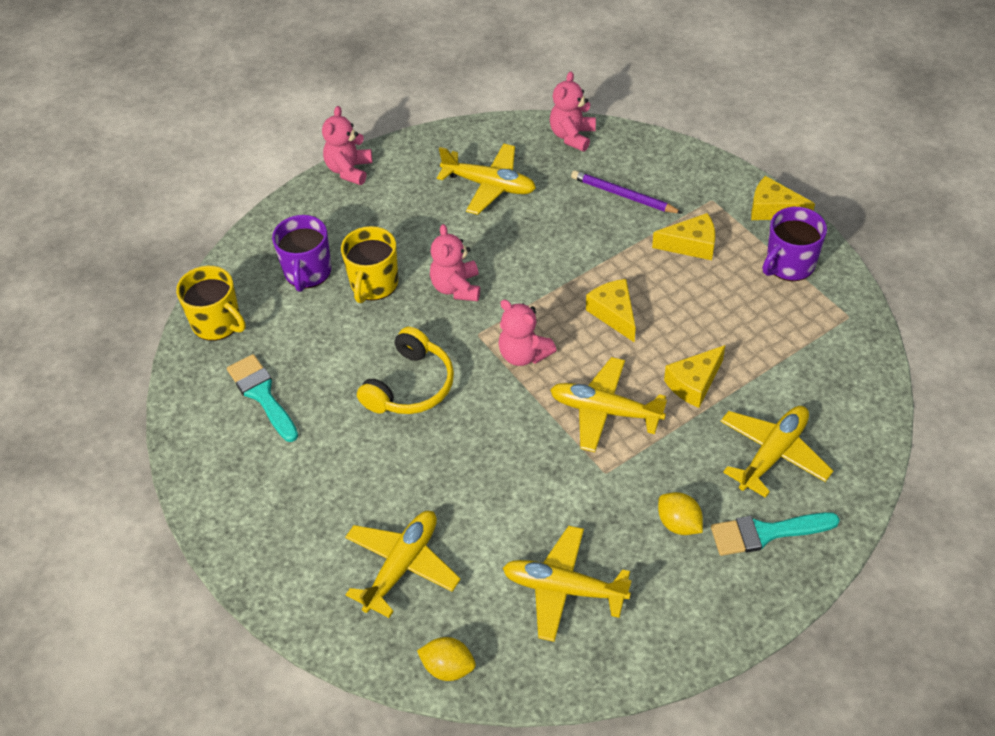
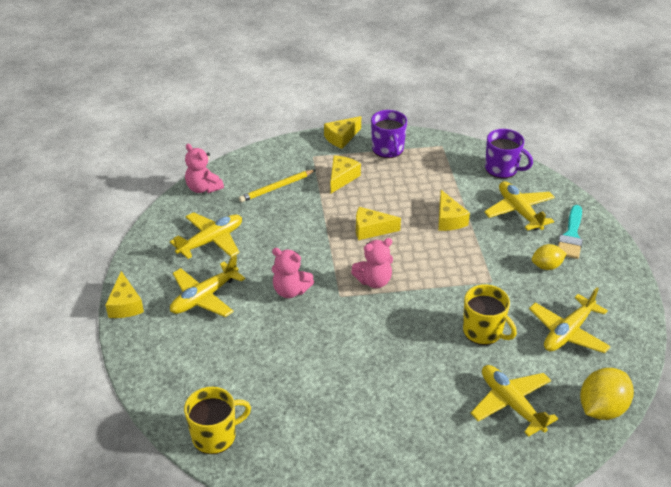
camera: 65 degrees left, 10 degrees down
turquoise brush [227,354,298,442] -> none
purple mug [272,215,331,292] -> purple mug moved to [485,129,533,179]
pink teddy bear [322,106,372,185] -> yellow cheese [105,271,144,318]
yellow mug [341,226,398,303] -> yellow mug moved to [463,284,517,345]
yellow headphones [357,327,454,414] -> none
yellow lemon [417,637,476,681] -> yellow lemon [580,368,634,420], size x1.61
yellow plane [550,357,667,452] -> yellow plane moved to [170,255,245,317]
purple pencil [571,170,682,213] -> yellow pencil [239,170,315,202]

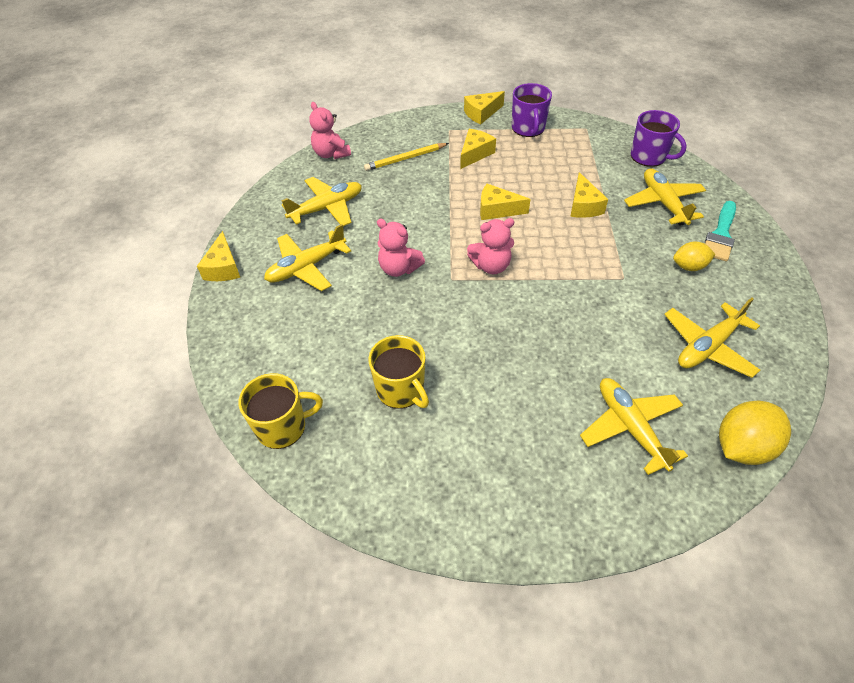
camera: 10 degrees right, 10 degrees up
yellow mug [463,284,517,345] -> yellow mug moved to [368,335,429,409]

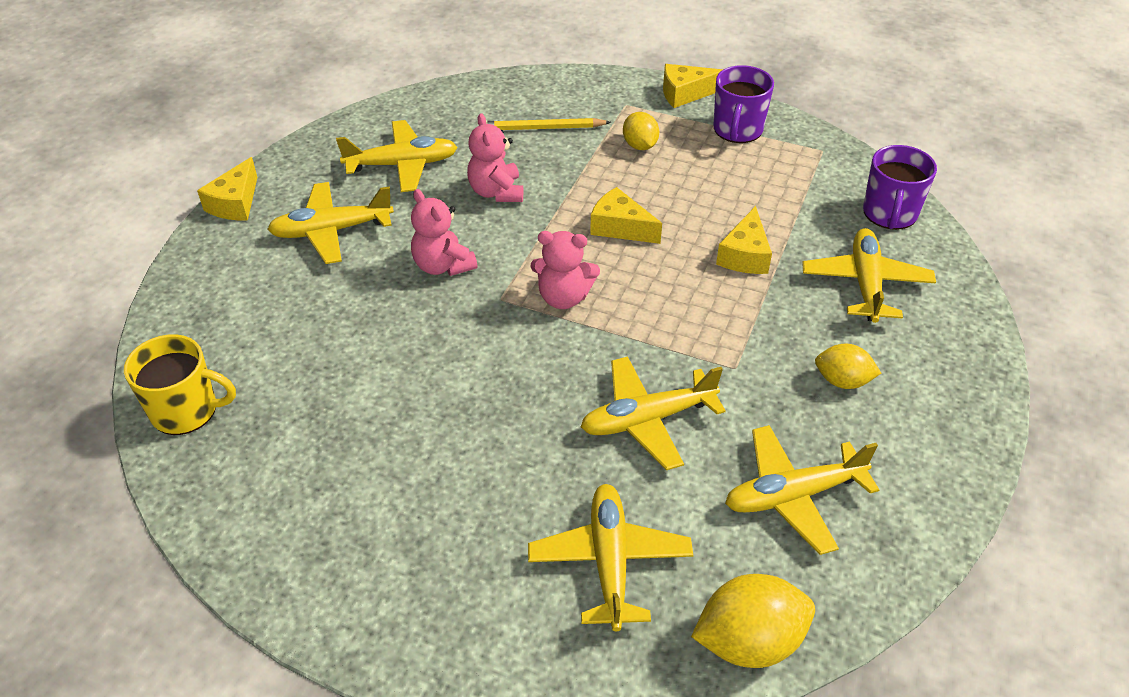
camera: 20 degrees right, 5 degrees down
pink teddy bear [310,102,351,159] -> pink teddy bear moved to [467,113,523,202]
yellow mug [368,335,429,409] -> none
yellow cheese [460,129,496,169] -> yellow lemon [623,112,659,150]
purple mug [631,110,687,167] -> purple mug turned 45 degrees clockwise [863,145,937,230]
turquoise brush [705,201,736,261] -> none
none -> yellow plane [581,356,726,470]

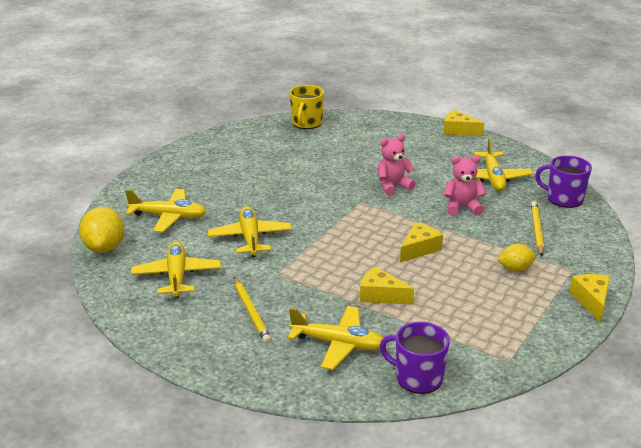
camera: 100 degrees right, 15 degrees down
yellow plane [267,182,394,264] -> none
pink teddy bear [530,231,600,309] -> none
purple mug [713,65,774,143] -> purple mug moved to [535,155,592,208]
yellow lemon [815,344,881,389] -> yellow pencil [234,277,271,344]

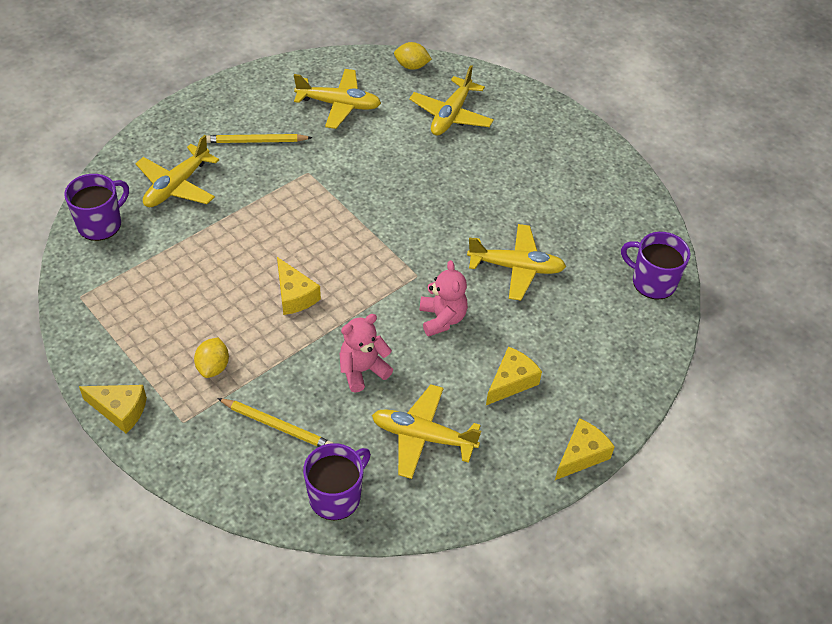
camera: 105 degrees right, 20 degrees up
yellow lemon [79,207,124,253] -> yellow lemon [394,42,432,70], size x0.62
yellow plane [208,206,292,257] -> yellow plane moved to [467,224,566,301]
yellow mug [290,85,324,129] -> purple mug [621,232,691,300]
yellow cheese [360,266,414,305] -> yellow cheese moved to [486,346,542,405]
pink teddy bear [444,156,486,216] -> pink teddy bear turned 135 degrees counterclockwise [339,314,393,392]

